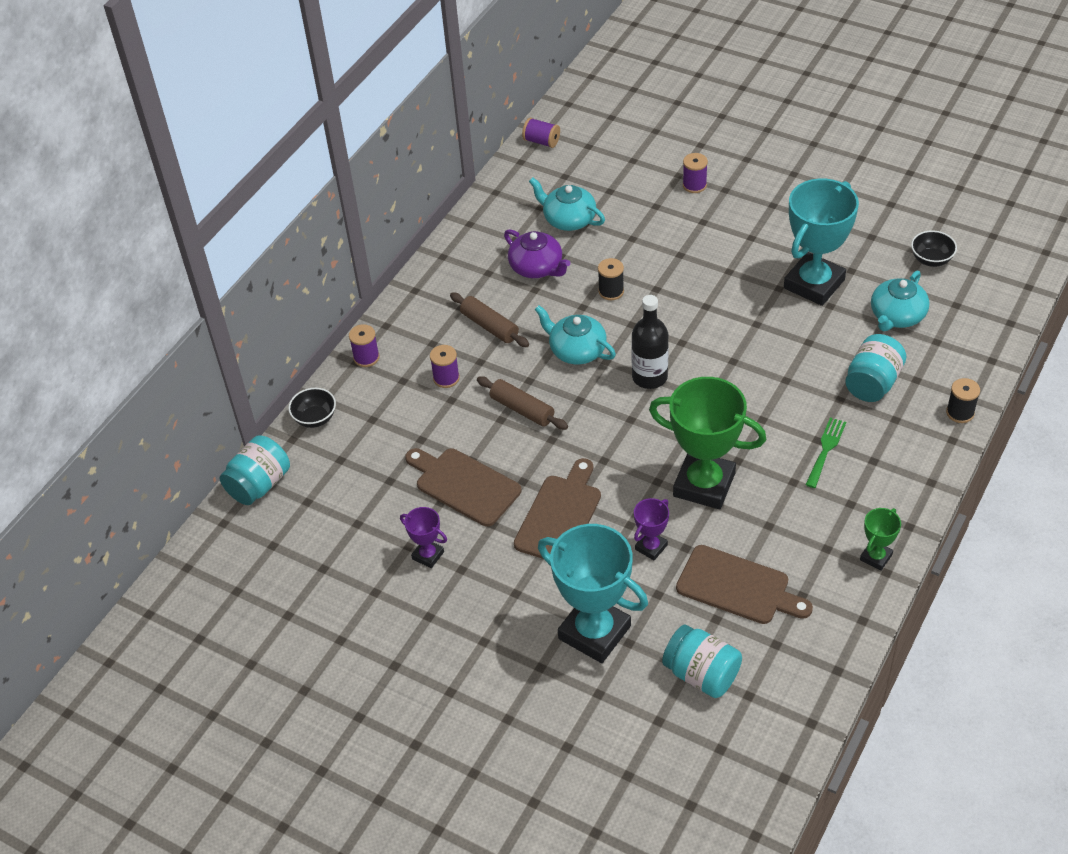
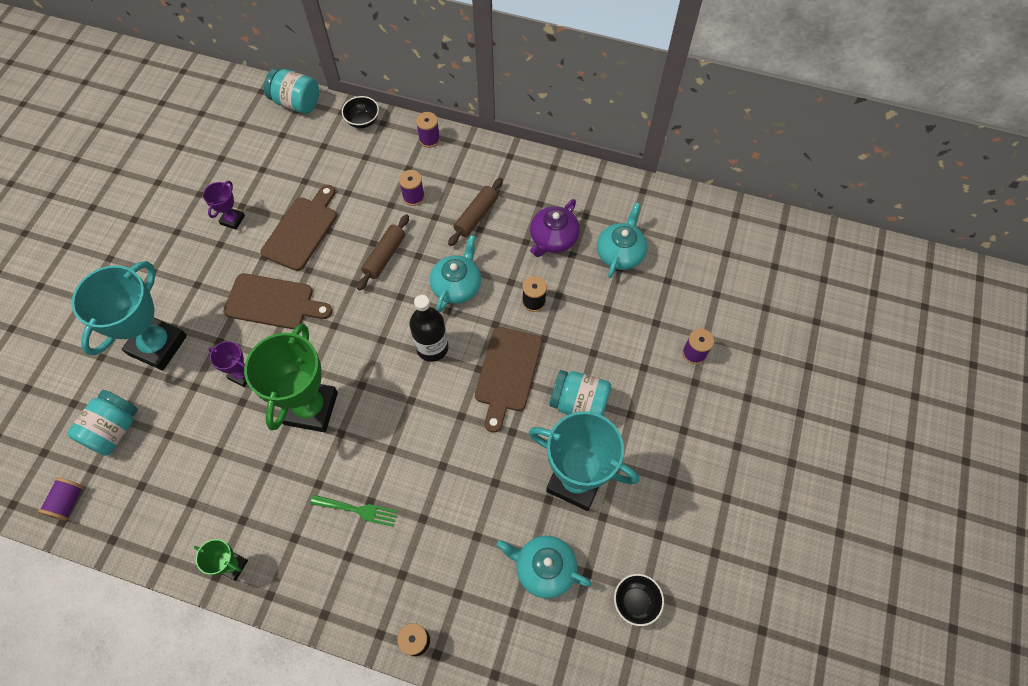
camera: 75 degrees right, 15 degrees up
purple spool [522,118,560,148] -> purple spool moved to [38,477,84,521]
brown cutting board [676,545,813,624] -> brown cutting board moved to [475,327,542,433]
turquoise jar [845,334,906,402] -> turquoise jar moved to [549,370,611,416]

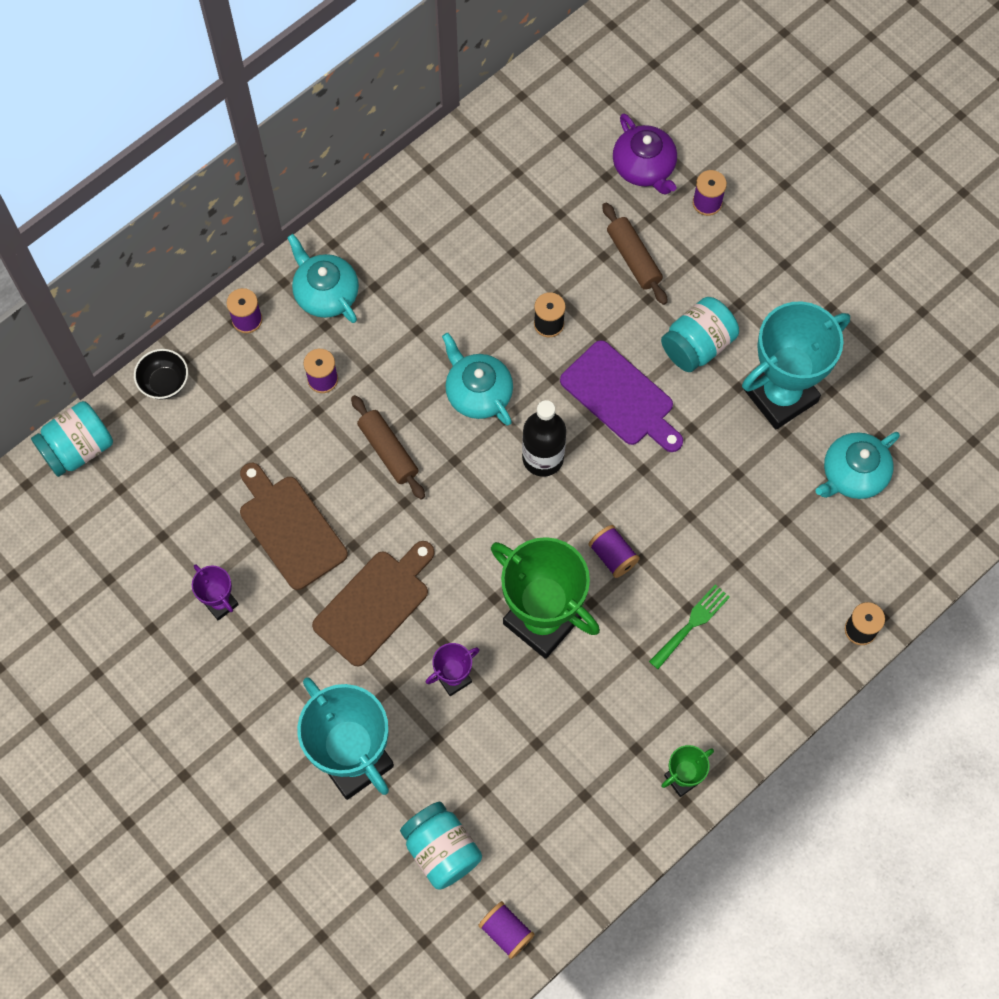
camera: 60 degrees left, 5 degrees up
brown rolling pin [448,178,503,246] -> brown rolling pin moved to [602,203,668,305]
brown cutting board [475,327,542,433] -> purple cutting board [560,340,683,452]
purple teapot [530,199,580,257] -> purple teapot moved to [613,113,677,195]
turquoise teapot [597,203,648,278] -> turquoise teapot moved to [287,234,359,323]
black bowl [614,574,664,626] -> none
none -> purple spool [588,525,640,578]

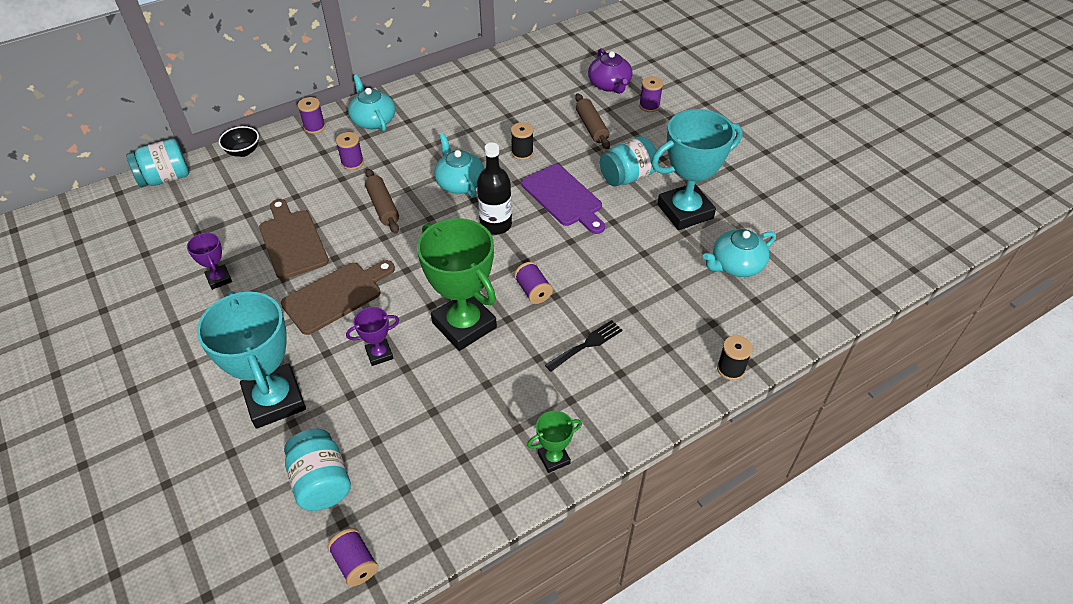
camera: 10 degrees right, 20 degrees down
green fork [649,584,730,669] -> black fork [545,320,623,372]

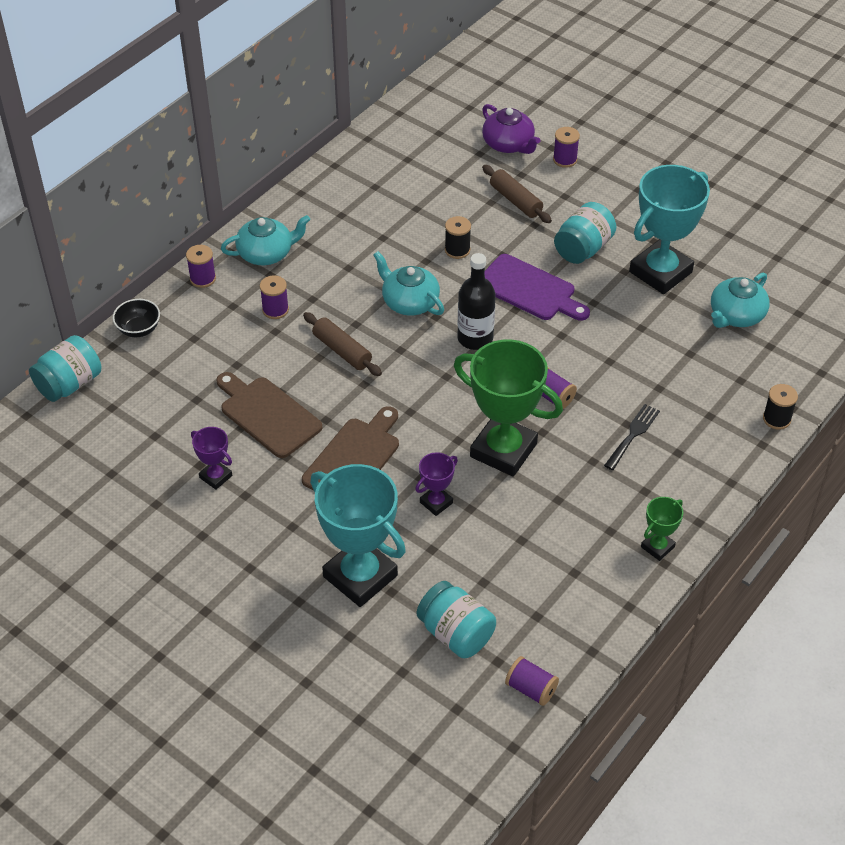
camera: 20 degrees left, 0 degrees up
turquoise teapot [348,75,395,132] -> turquoise teapot turned 120 degrees clockwise [221,215,311,265]

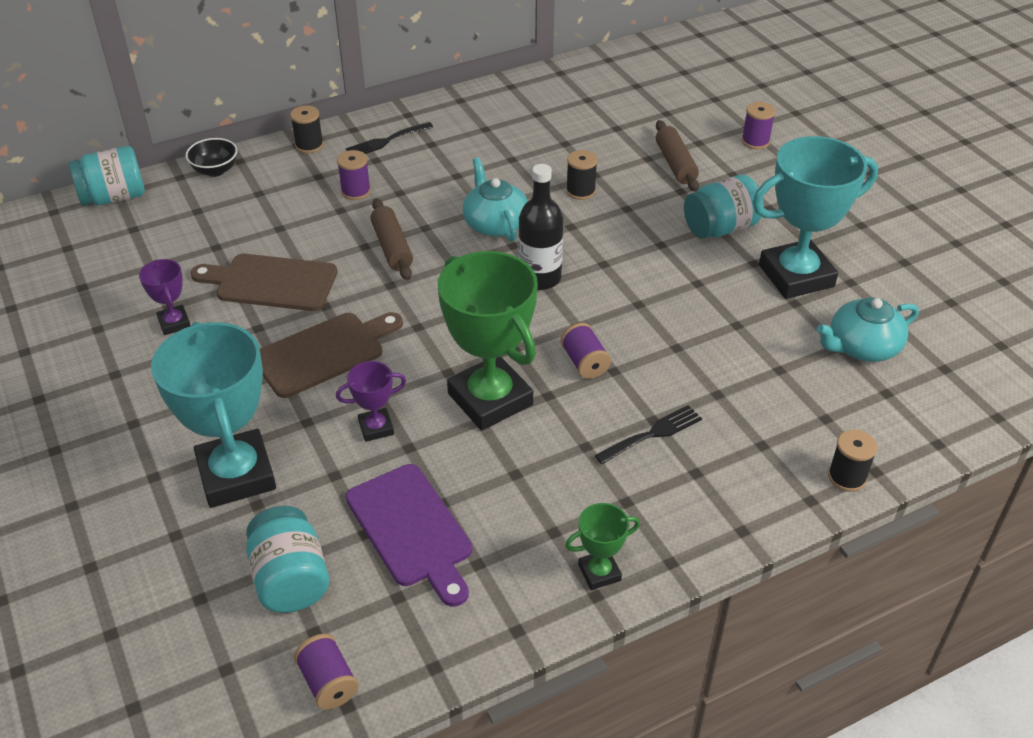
camera: 25 degrees right, 5 degrees down
purple spool [186,245,216,288] -> black spool [290,105,324,153]
brown cutting board [216,372,322,458] -> brown cutting board turned 60 degrees counterclockwise [190,254,337,311]
turquoise teapot [221,215,311,265] -> black fork [346,122,433,154]
purple teapot [482,104,540,154] -> none
purple cutting board [485,254,590,321] -> purple cutting board moved to [346,464,472,607]

